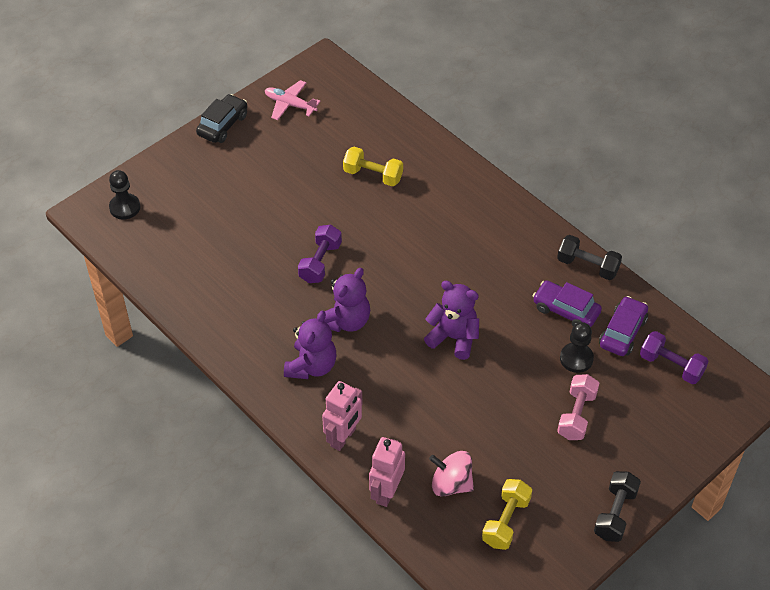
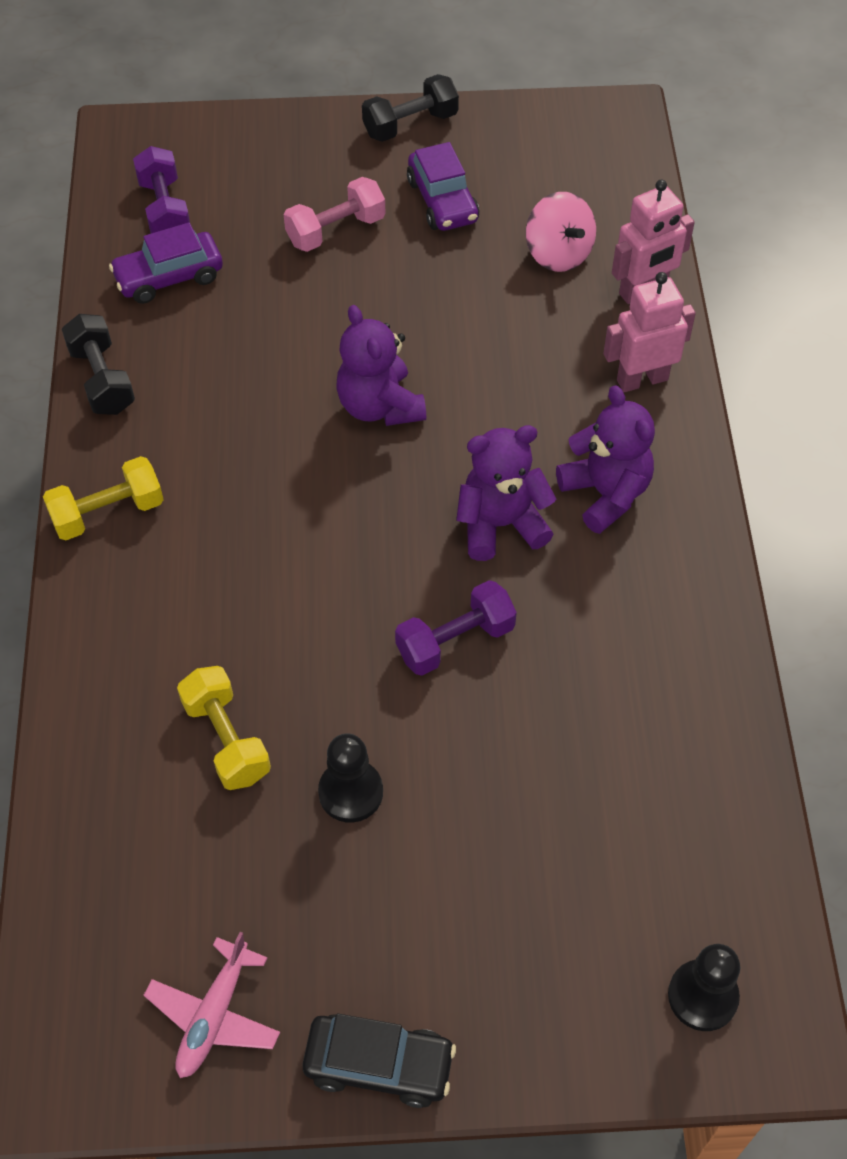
camera: 140 degrees left, 5 degrees up
black car [196,94,247,143] -> black car turned 150 degrees counterclockwise [302,1014,456,1108]
pink plane [265,80,321,120] -> pink plane turned 45 degrees clockwise [144,932,280,1078]
purple teddy bear [284,311,336,379] -> purple teddy bear turned 90 degrees clockwise [556,385,655,534]
yellow dumbbell [482,479,532,550] -> yellow dumbbell moved to [43,456,164,540]
purple car [533,281,602,327] -> purple car moved to [407,142,479,231]
black pawn [560,322,594,373] -> black pawn moved to [318,734,383,823]

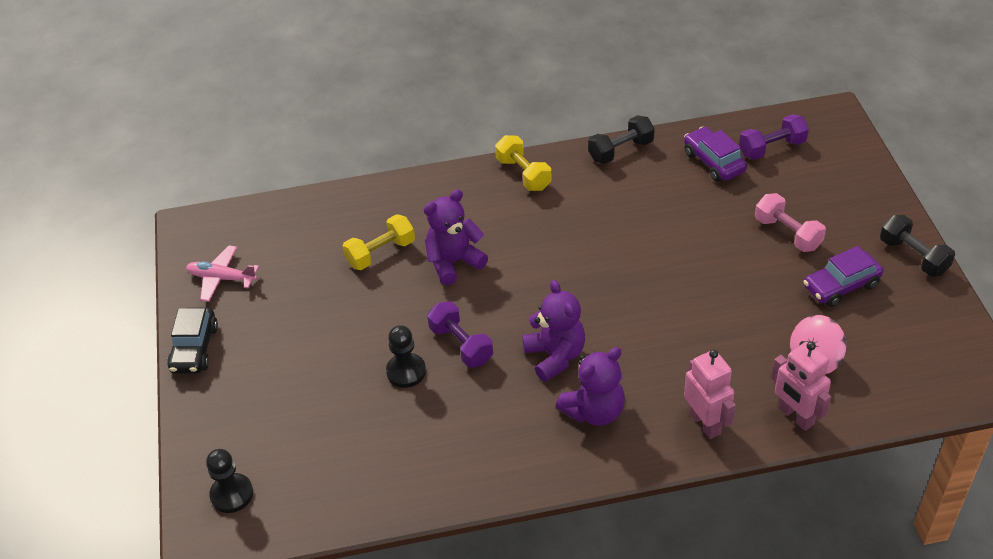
camera: 85 degrees right, 10 degrees down
black pawn [318,734,383,823] -> black pawn moved to [386,325,426,388]
purple teddy bear [336,305,426,426] -> purple teddy bear moved to [424,189,488,285]

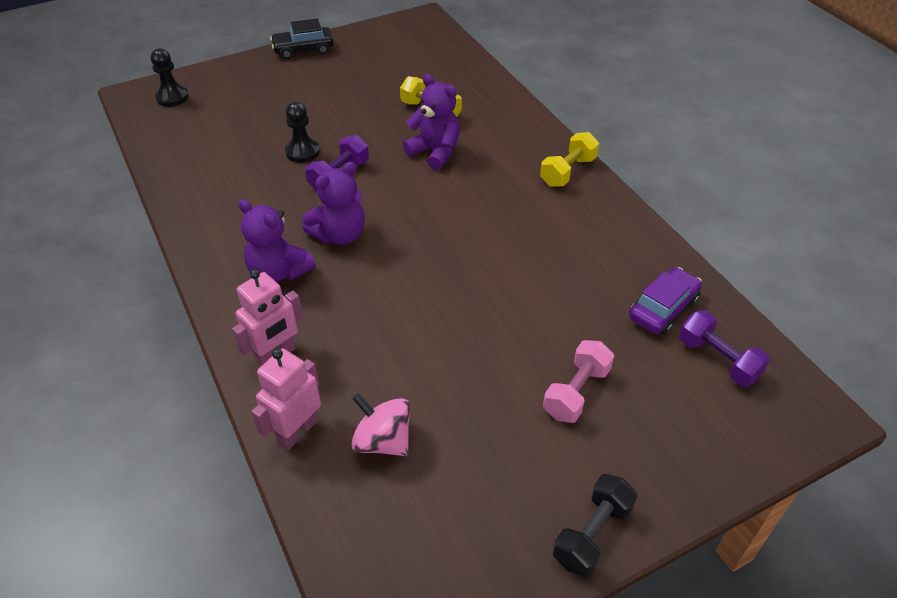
camera: 70 degrees right, 0 degrees up
pink plane [186,246,259,302] -> none
black dumbbell [588,115,655,164] -> none
purple car [803,246,883,307] -> none

